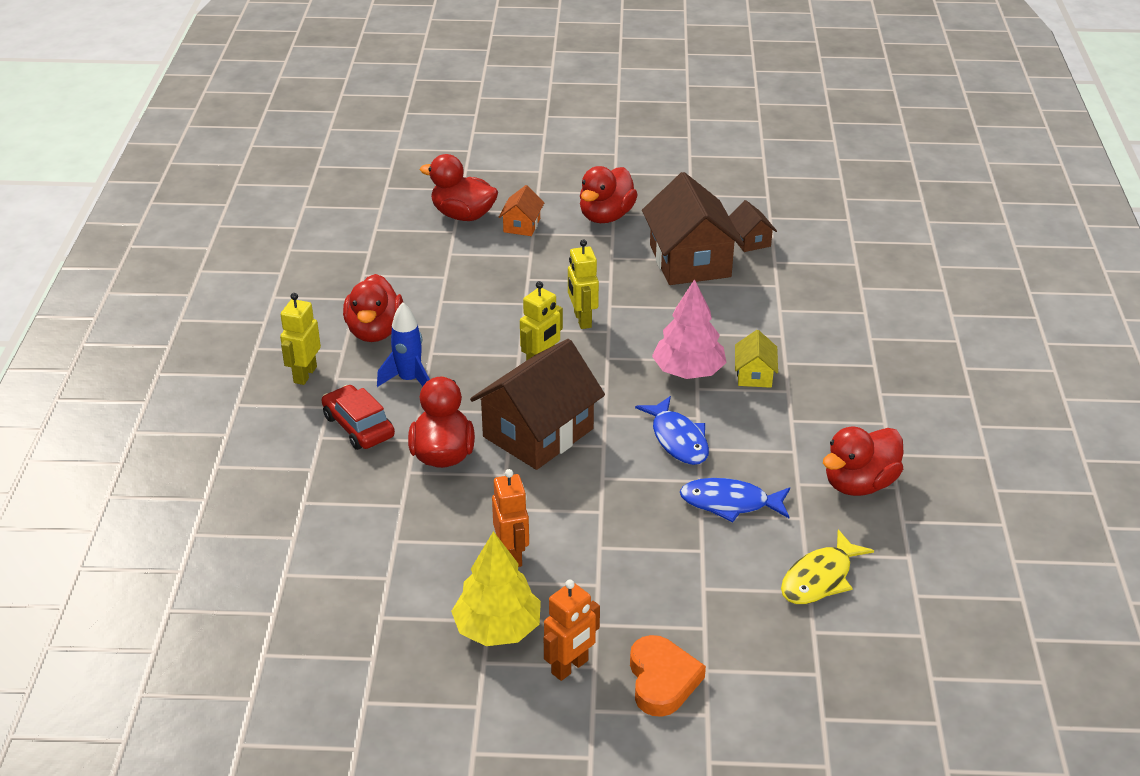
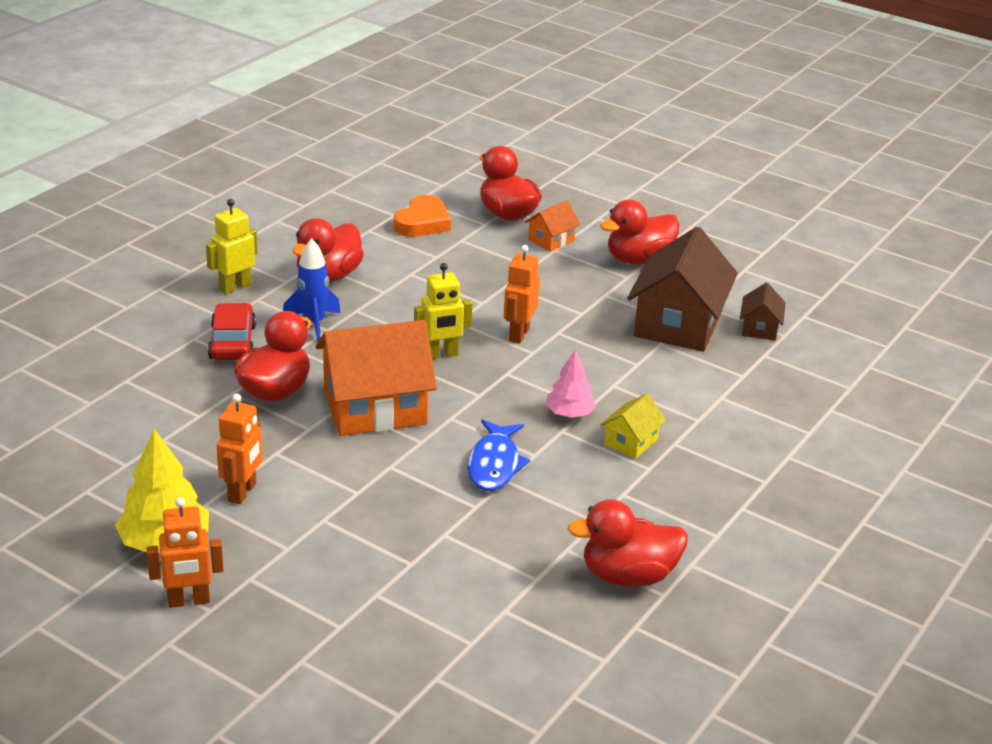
camera: 30 degrees right, 5 degrees down
brown house [470,339,605,470] -> orange house [316,320,437,436]
yellow robot [568,239,599,329] -> orange robot [504,245,540,344]
orange heart [630,635,706,717] -> orange heart moved to [394,195,451,237]
pink tree [652,279,727,379] -> pink tree [546,350,596,418], size x0.62
blue fish [680,478,790,522] -> none
yellow fish [781,529,874,604] -> none

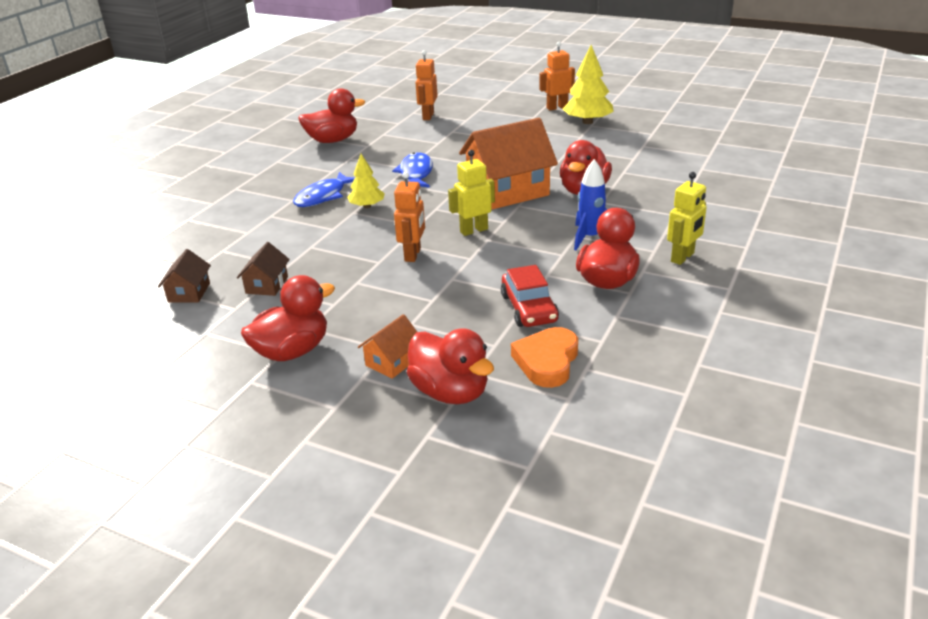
camera: 175 degrees right, 0 degrees up
red car [208,303,256,360] -> red car moved to [501,265,559,327]
orange robot [216,394,263,504] -> orange robot moved to [415,50,438,120]
pink tree [546,350,596,418] -> yellow tree [347,154,385,208]
yellow house [600,393,666,459] -> blue fish [293,172,355,207]
brown house [627,227,738,352] -> brown house [237,242,290,296], size x0.47

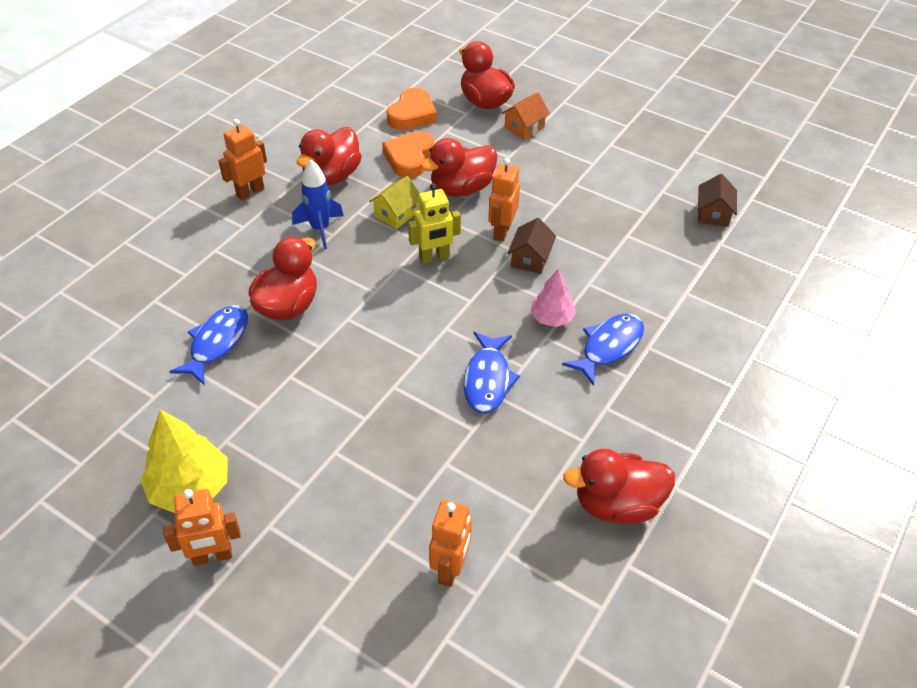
camera: 175 degrees left, 15 degrees up
brown house [237,242,290,296] -> brown house moved to [507,218,556,274]
red duck [241,275,335,361] -> red duck moved to [420,138,497,197]
yellow tree [347,154,385,208] -> pink tree [531,269,576,327]
orange house [459,118,558,210] -> none
red car [501,265,559,327] -> orange heart [382,131,434,178]
yellow robot [667,172,707,265] -> orange robot [218,119,267,201]
none -> blue fish [169,305,248,385]
none -> yellow house [369,176,420,229]

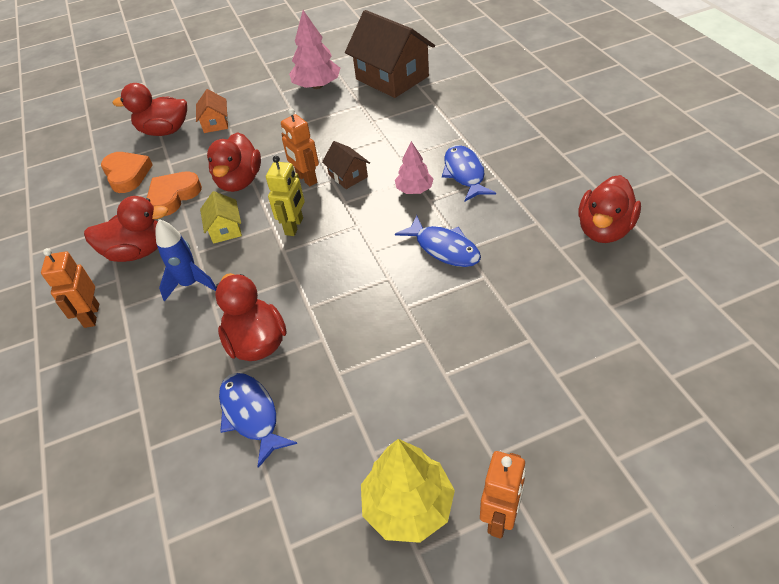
camera: 50 degrees left, 0 degrees up
red duck [297,127,362,186] -> red duck turned 75 degrees counterclockwise [84,196,169,262]
orange heart [382,131,434,178] -> orange heart turned 75 degrees clockwise [147,171,202,216]
orange robot [429,500,472,587] -> none
brown house [698,174,737,227] -> brown house [345,10,435,98], size x2.13
none -> pink tree [289,10,340,89]

